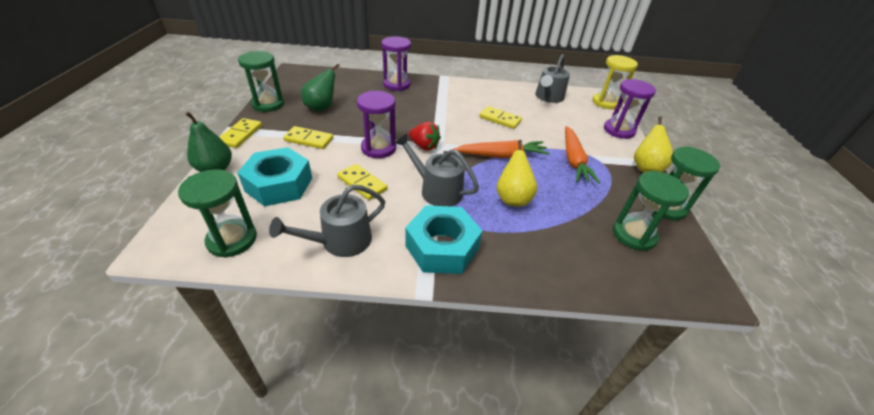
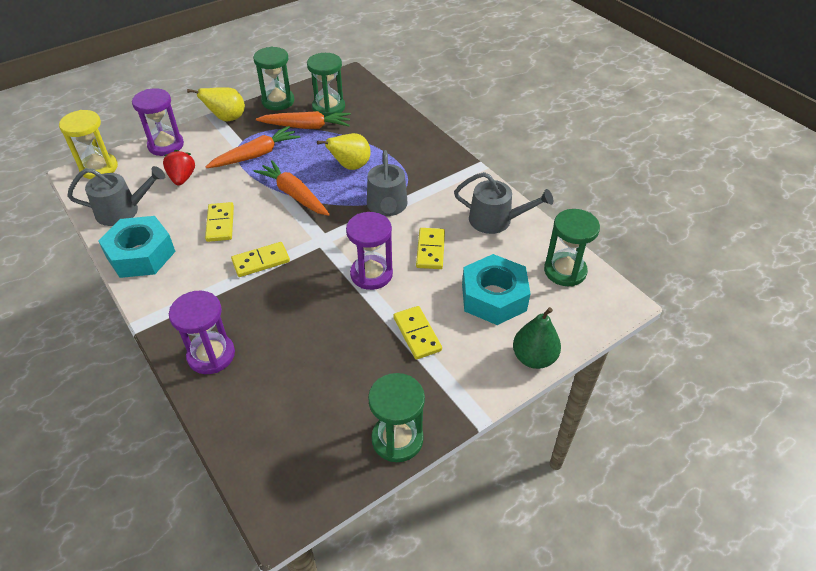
camera: 125 degrees left, 5 degrees up
yellow domino [219,118,262,148] -> yellow domino moved to [231,242,290,277]
green pear [301,64,340,112] -> none
turquoise nut [405,205,482,274] -> turquoise nut moved to [99,216,176,278]
red strawberry [409,122,441,151] -> red strawberry moved to [163,150,195,186]
none -> orange carrot [256,111,351,129]

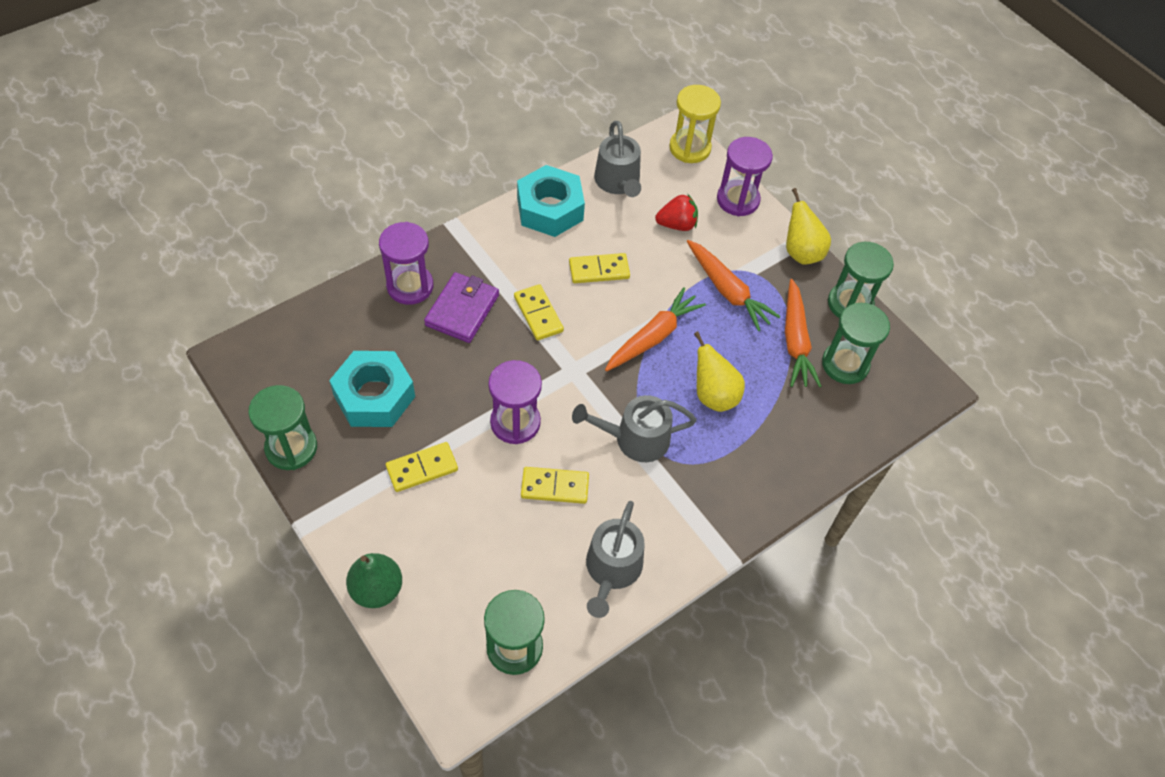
camera: 85 degrees right, 10 degrees up
turquoise nut [462,254,530,325] -> turquoise nut moved to [329,351,415,427]
none -> purple wallet [424,272,499,343]

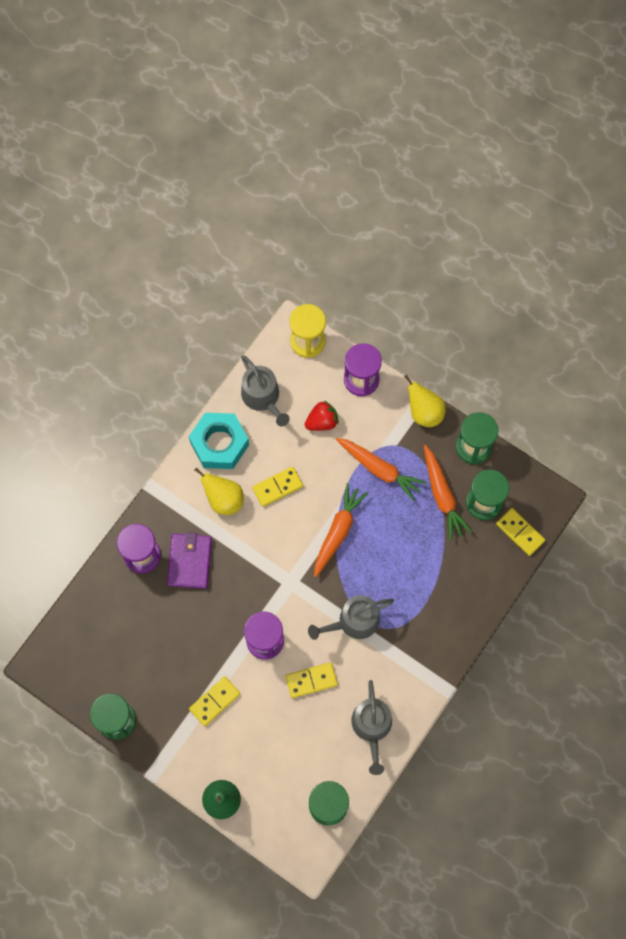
camera: 15 degrees left, 15 degrees up
turquoise nut [329,351,415,427] -> none
yellow domino [514,284,564,341] -> yellow domino moved to [496,508,545,556]
yellow pear [694,331,745,412] -> yellow pear moved to [195,467,244,515]

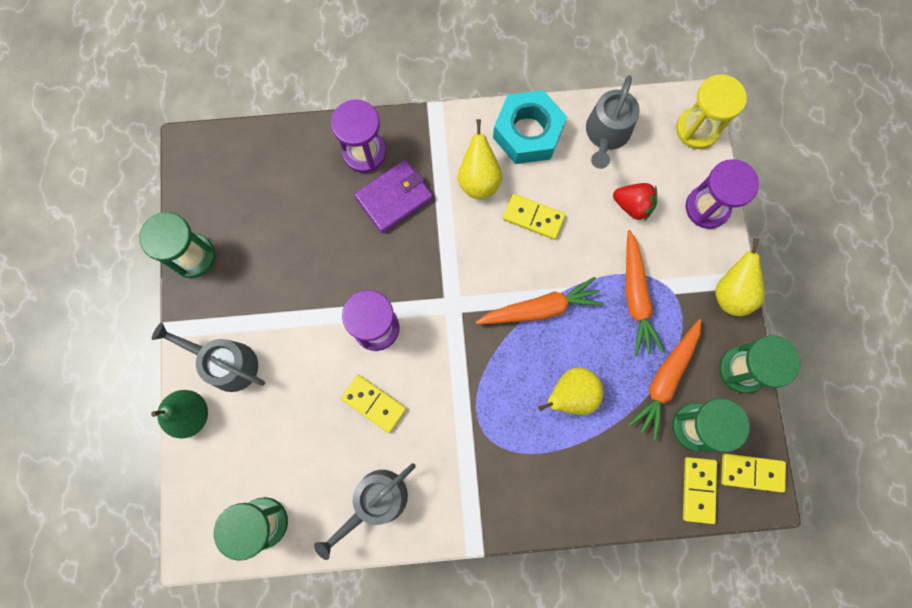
camera: 50 degrees right, 5 degrees up
yellow domino [189,676,240,726] -> yellow domino moved to [721,454,786,493]
grey watering can [308,595,394,640] -> grey watering can moved to [152,322,265,392]
none -> yellow pear [538,367,604,415]

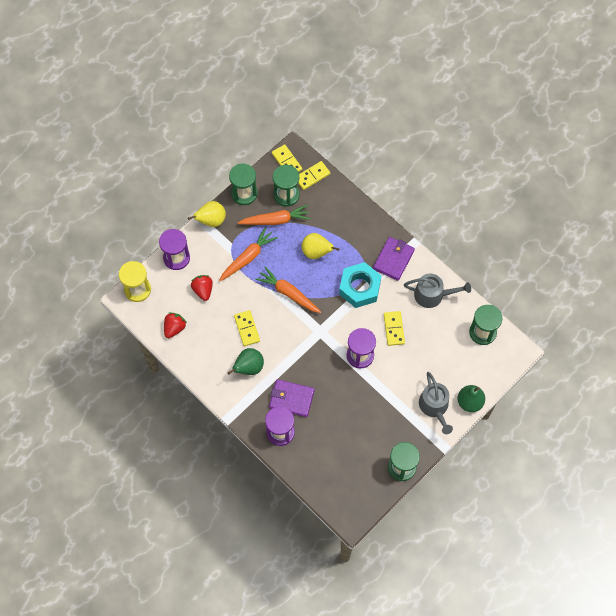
camera: 130 degrees left, 10 degrees down
yellow pear [458,119,502,199] -> green pear [228,348,264,375]
turquoise nut [493,90,567,164] -> turquoise nut moved to [339,262,381,308]
grey watering can [586,75,640,169] -> red strawberry [164,312,187,338]
none -> purple wallet [373,237,415,281]

